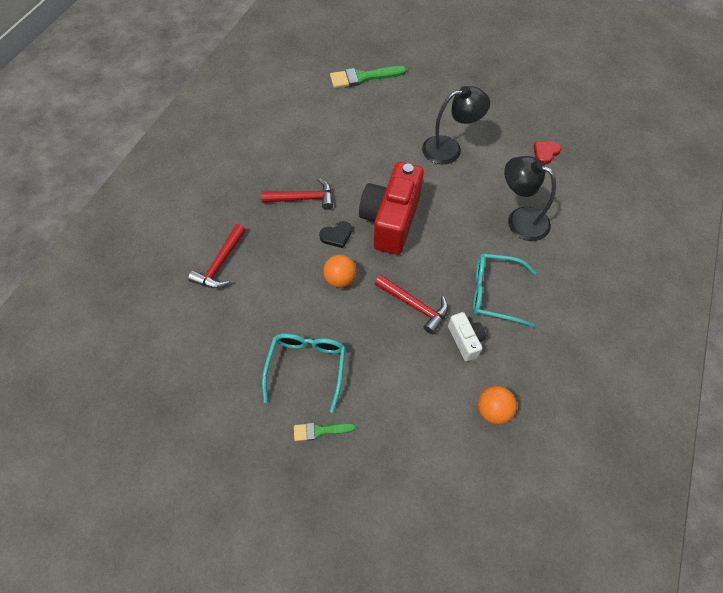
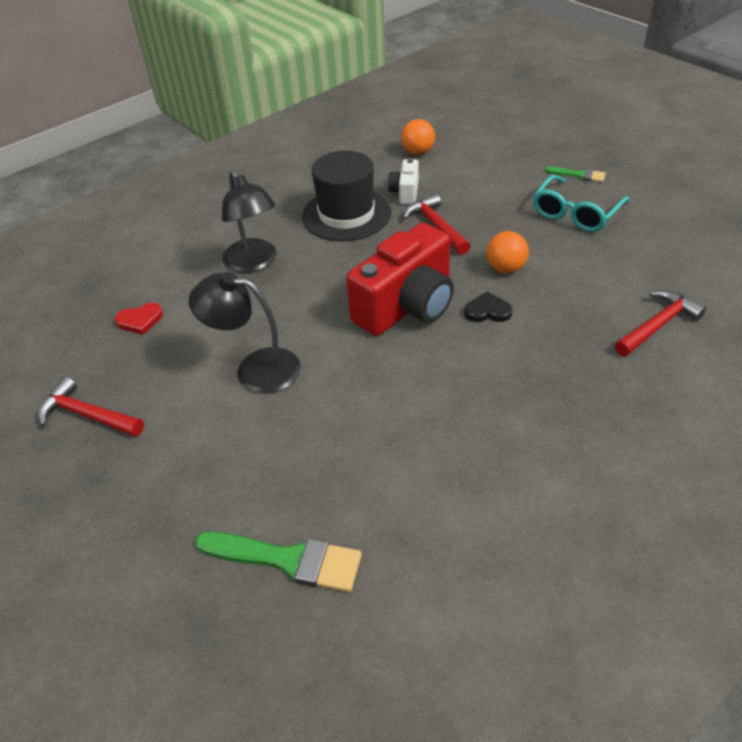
camera: 150 degrees left, 15 degrees down
red hammer [261,178,333,210] -> red hammer moved to [37,377,144,437]
turquoise glasses [473,254,536,328] -> black hat [302,151,391,241]

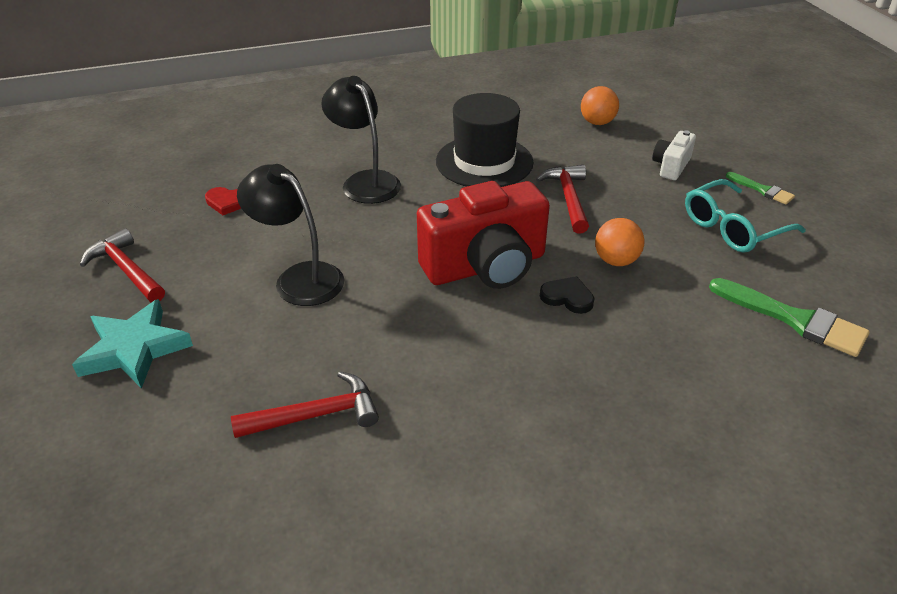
camera: 20 degrees right, 5 degrees down
green brush [195,532,362,592] -> green brush moved to [709,278,870,357]
black lamp [222,170,276,273] -> black lamp turned 150 degrees clockwise [321,76,401,204]
white camera [388,158,419,204] -> white camera moved to [652,130,696,180]
red hammer [615,290,707,356] -> red hammer moved to [231,372,379,438]
none -> turquoise star [72,299,193,389]

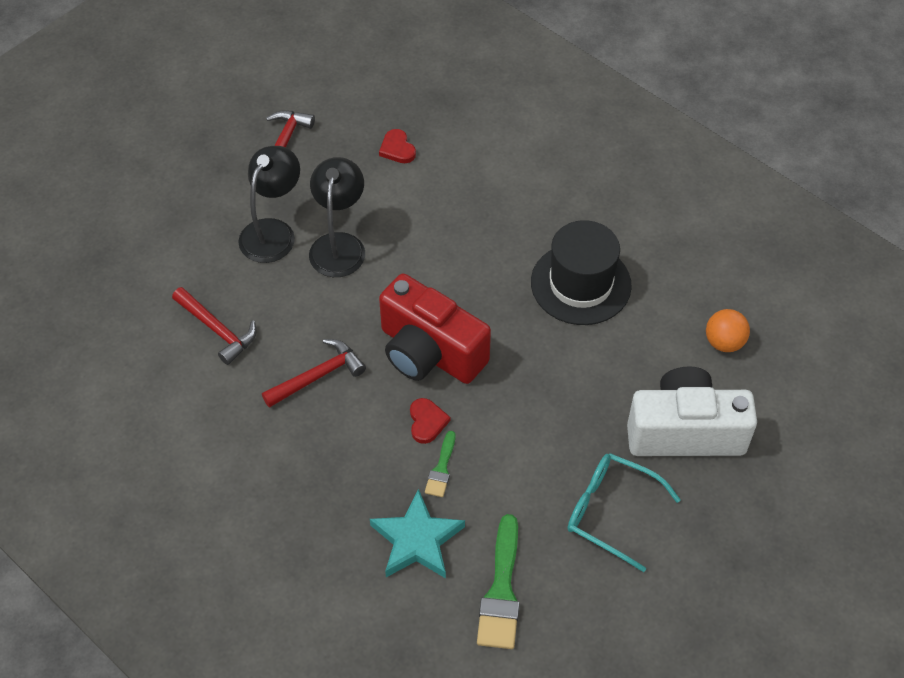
camera: 60 degrees right, 15 degrees up
turquoise star [72,299,193,389] -> turquoise star moved to [370,489,465,578]
black lamp [321,76,401,204] -> black lamp moved to [238,146,300,263]
red hammer [536,165,589,234] -> red hammer moved to [262,339,366,408]
black heart [540,276,594,314] -> red heart [410,398,450,444]
orange ball [595,218,644,266] -> none
white camera [652,130,696,180] -> white camera [627,367,757,456], size x2.10
green brush [726,172,795,205] -> green brush moved to [425,431,455,497]

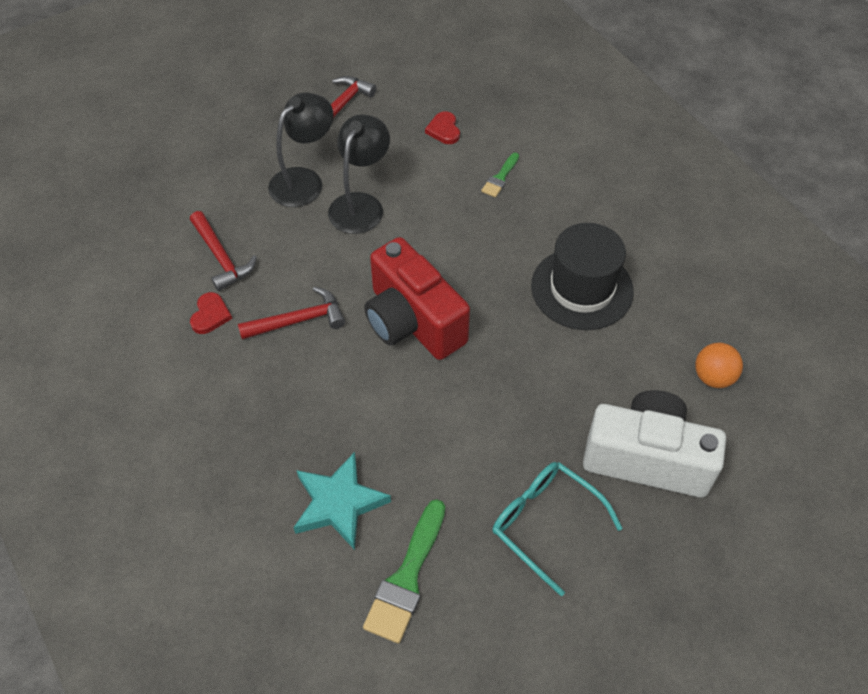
camera: 15 degrees right, 0 degrees up
red heart [410,398,450,444] -> red heart moved to [190,292,232,334]
green brush [425,431,455,497] -> green brush moved to [481,153,519,197]

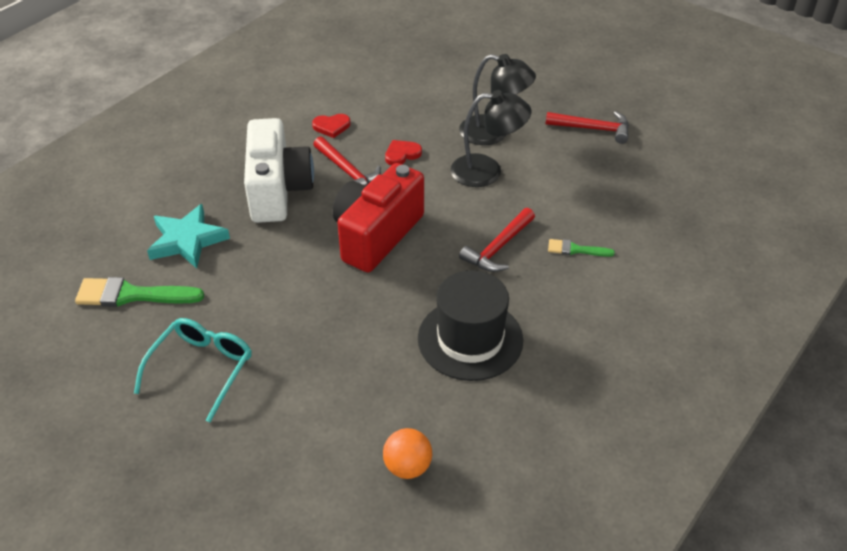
camera: 70 degrees right, 10 degrees down
red hammer [190,211,257,291] -> red hammer moved to [459,208,535,272]
red heart [425,111,460,144] -> red heart moved to [385,140,422,165]
white camera [583,390,726,498] -> white camera moved to [244,118,314,223]

